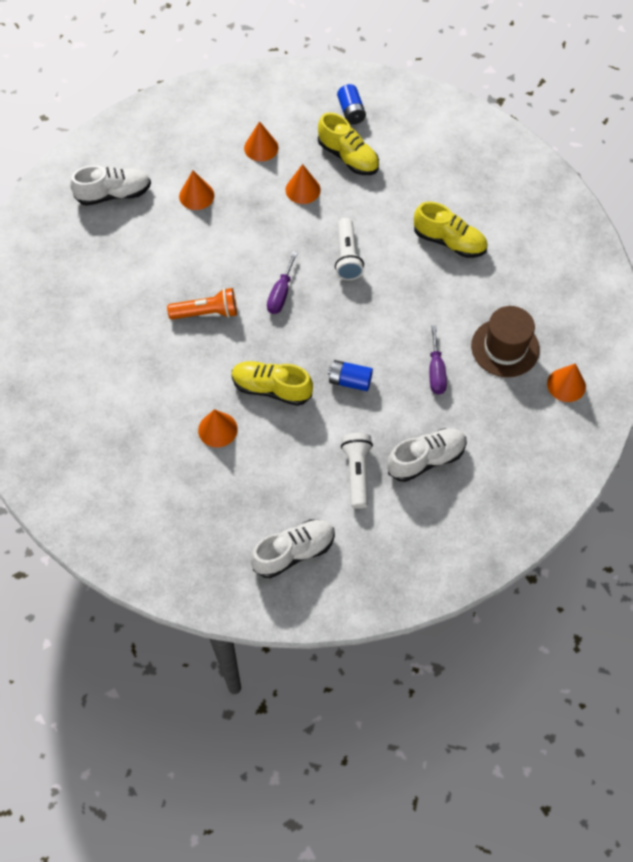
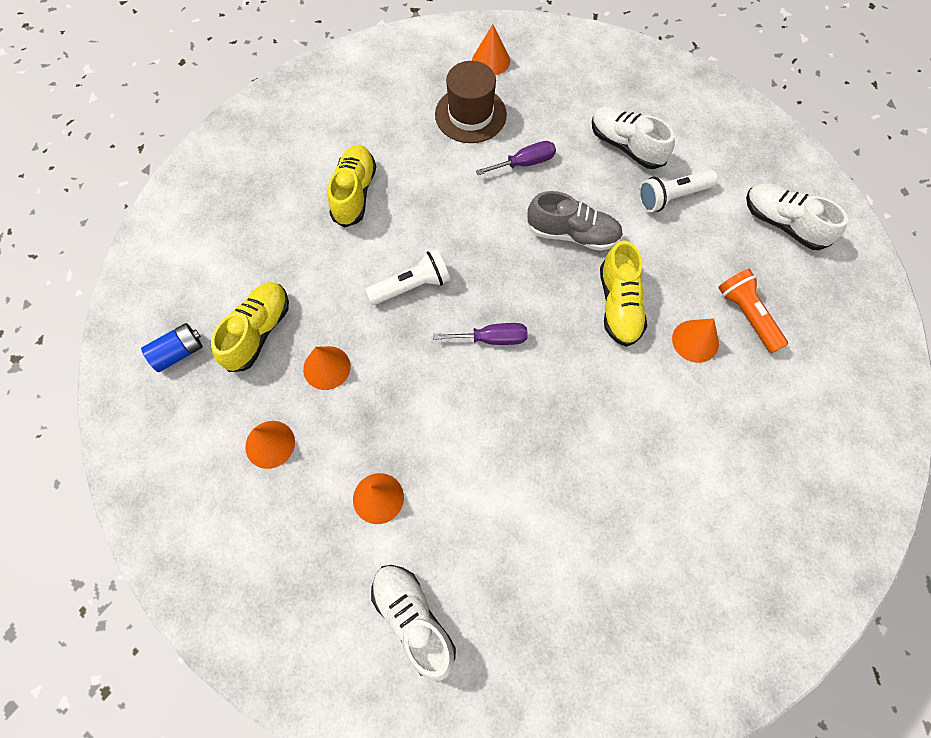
camera: 110 degrees left, 5 degrees up
orange flashlight [167,288,237,319] -> orange flashlight moved to [718,269,788,353]
blue battery [328,360,373,391] -> grey shoe [527,191,623,251]

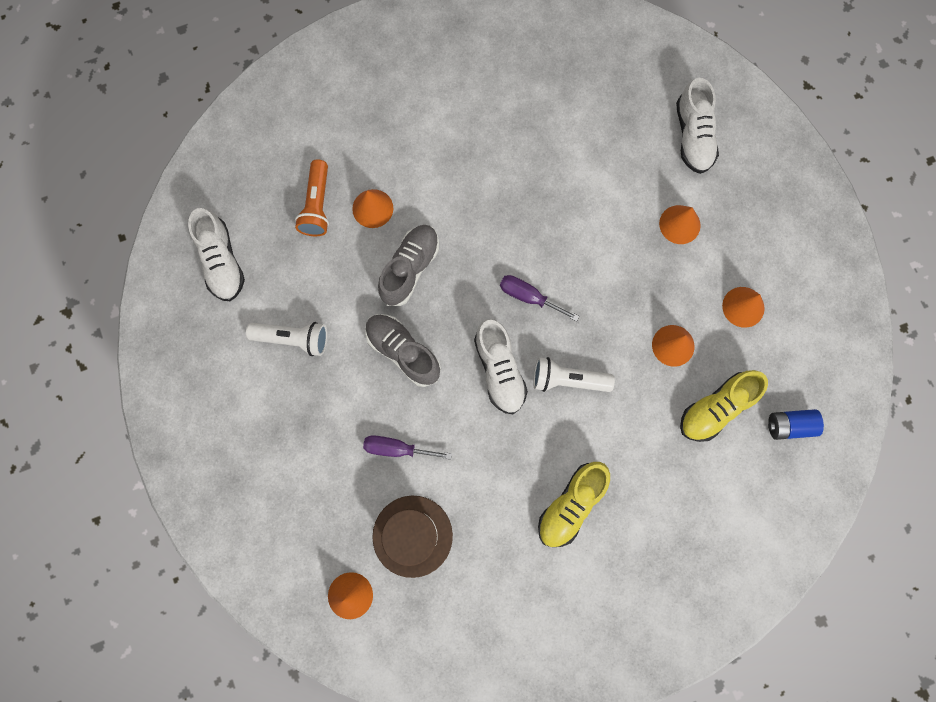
camera: 150 degrees left, 10 degrees up
white shoe [592,106,674,169] -> white shoe moved to [474,319,528,414]
yellow shoe [600,240,647,347] -> grey shoe [378,225,439,306]

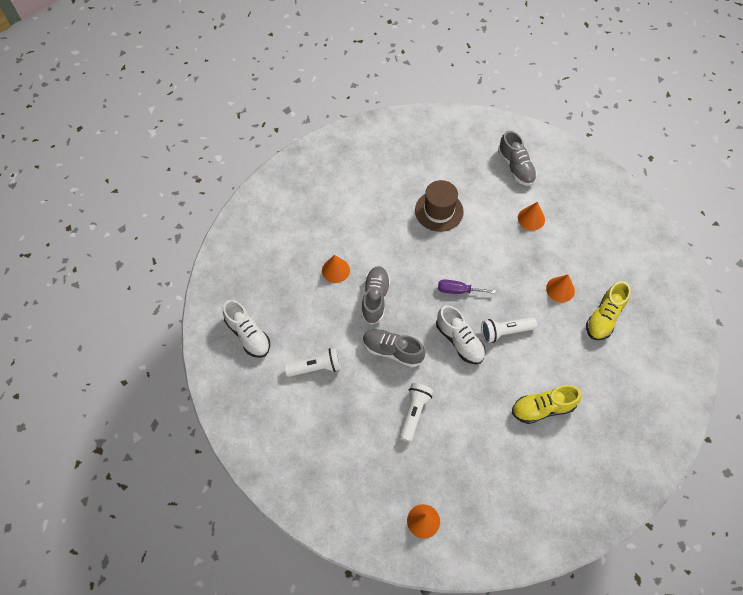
camera: 20 degrees left, 15 degrees down
orange flashlight [295,159,329,236] -> none
purple screwdriver [363,435,452,460] -> white flashlight [399,383,433,442]
brown hat [372,496,453,578] -> brown hat moved to [415,180,464,232]
yellow shoe [538,462,610,547] -> yellow shoe turned 60 degrees clockwise [512,385,582,424]
white shoe [676,78,719,174] -> grey shoe [498,131,537,186]
orange cone [722,287,765,328] -> none
blue battery [768,409,824,440] -> none

